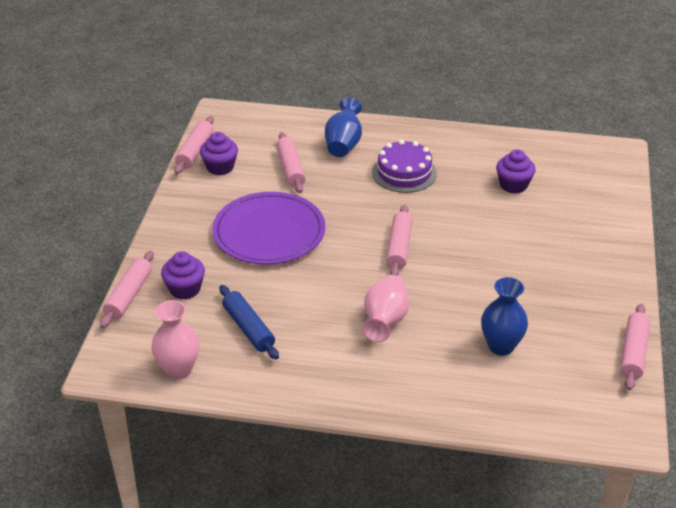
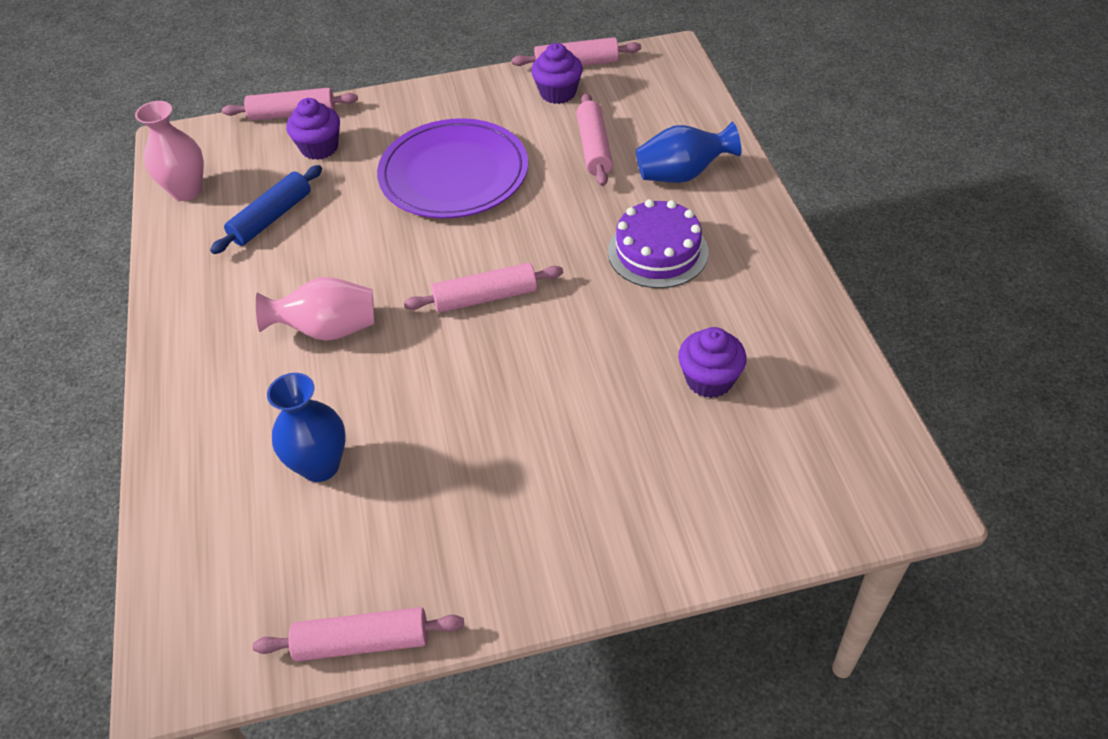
camera: 70 degrees right, 10 degrees up
pink rolling pin [276,132,306,193] -> pink rolling pin turned 60 degrees counterclockwise [576,93,613,186]

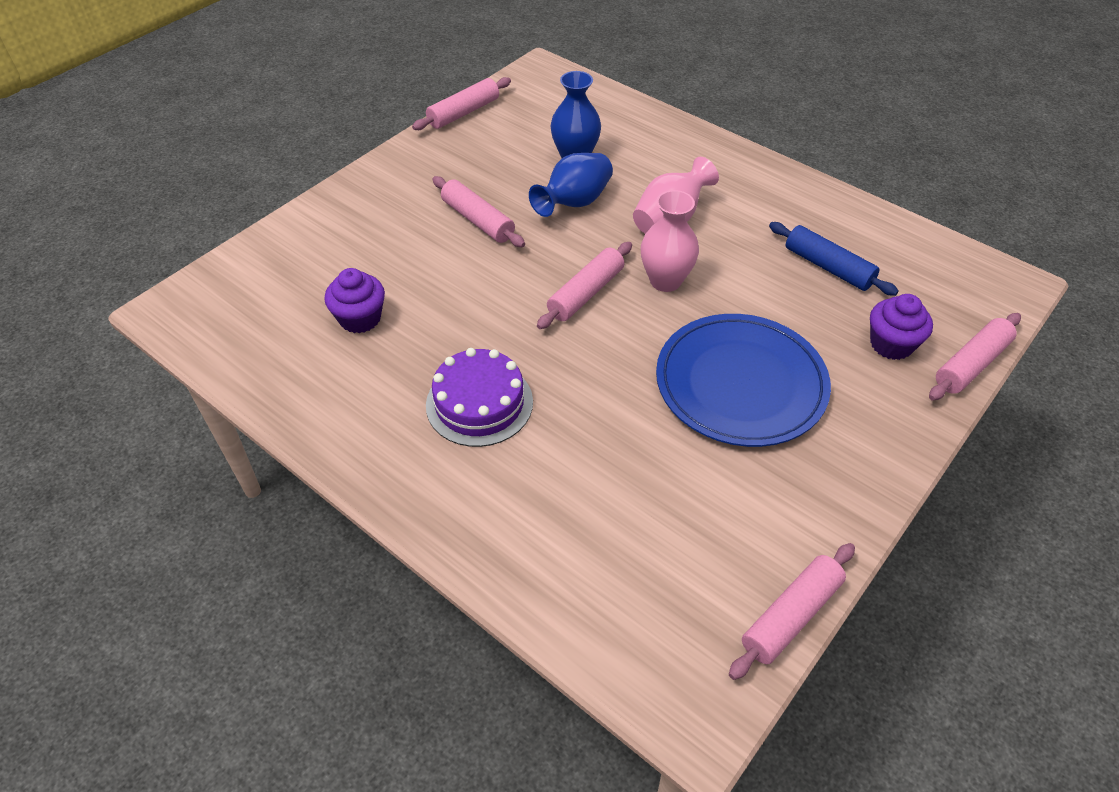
camera: 140 degrees right, 0 degrees up
pink vase [135,101,204,201] -> pink vase moved to [641,190,699,292]
blue rolling pin [210,165,322,254] -> blue rolling pin turned 45 degrees counterclockwise [769,222,899,296]
purple plate [377,118,528,218] -> blue plate [656,314,831,447]
purple cupcake [531,43,583,104] -> none
pink rolling pin [576,93,613,186] -> pink rolling pin moved to [432,176,525,247]
blue vase [636,122,741,183] -> blue vase moved to [529,153,613,217]

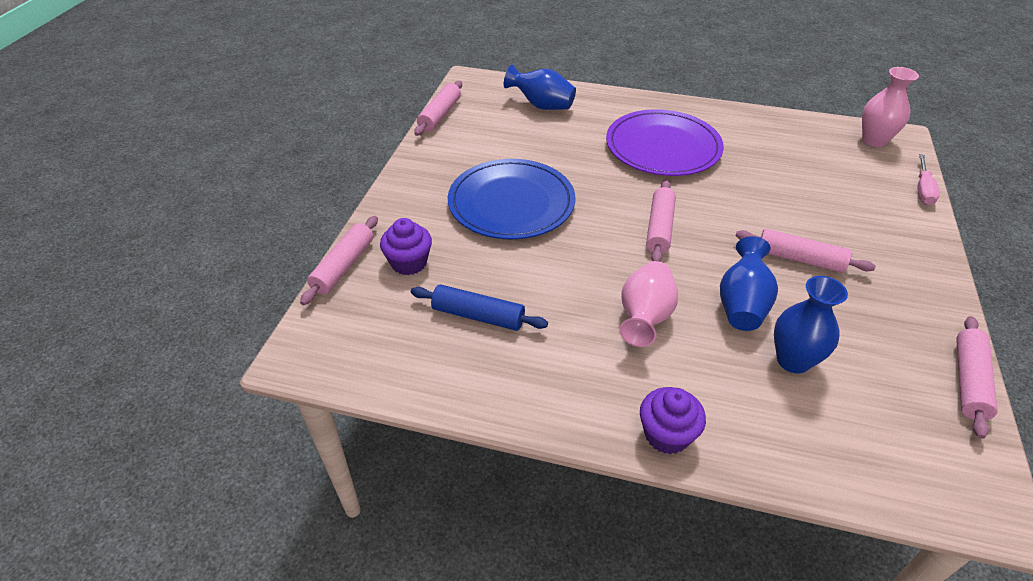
camera: 155 degrees right, 5 degrees down
purple cupcake [324,268,385,333] -> purple cupcake moved to [640,387,706,454]
purple cake [426,348,533,447] -> purple plate [606,109,724,176]
pink vase [641,190,699,292] -> pink vase moved to [862,67,919,147]
none -> blue vase [504,64,576,110]
none -> pink screwdriver [917,154,940,205]

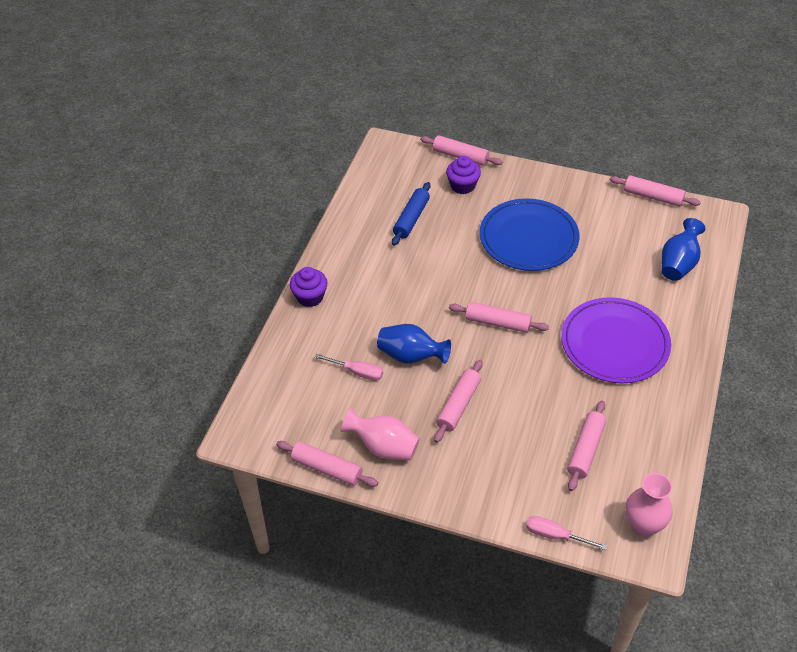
camera: 95 degrees right, 5 degrees up
pink vase [620,261,678,347] -> pink vase moved to [341,408,420,460]
blue vase [774,276,848,374] -> pink screwdriver [315,354,383,381]
none -> pink rolling pin [567,400,606,491]

